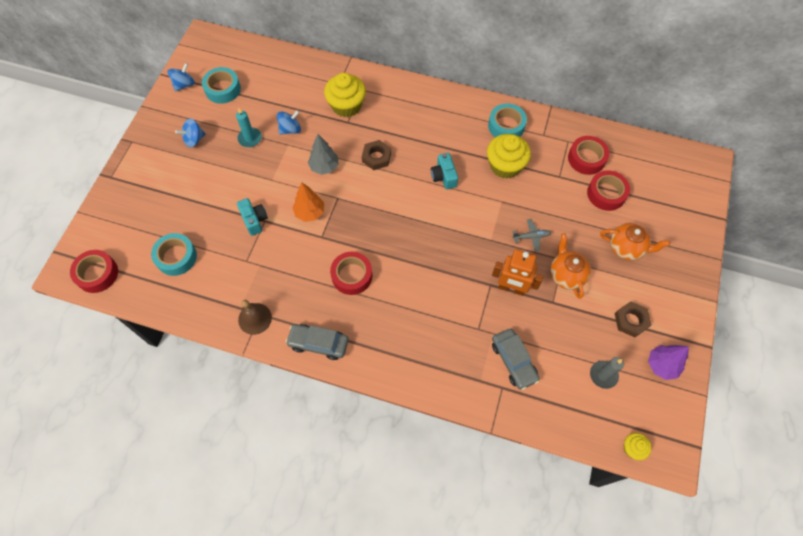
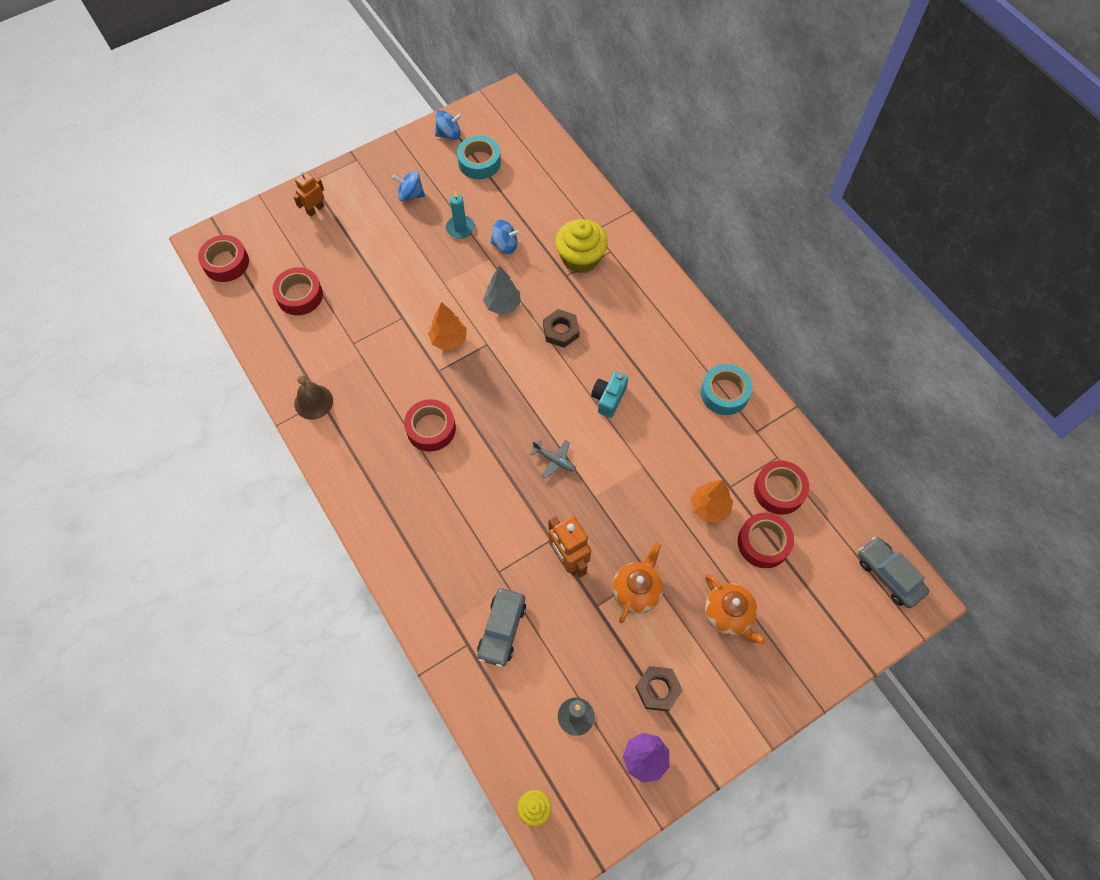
camera: 40 degrees right, 0 degrees up
turquoise tape [151,233,197,276] -> red tape [272,267,323,315]
turquoise camera [237,198,268,236] -> none
grey car [286,324,349,360] -> grey car moved to [858,537,929,608]
yellow cupcake [487,134,531,179] -> none
grey plane [512,219,551,252] -> grey plane moved to [530,440,576,478]
none -> orange robot [293,171,324,217]
none -> orange tree [691,480,733,523]

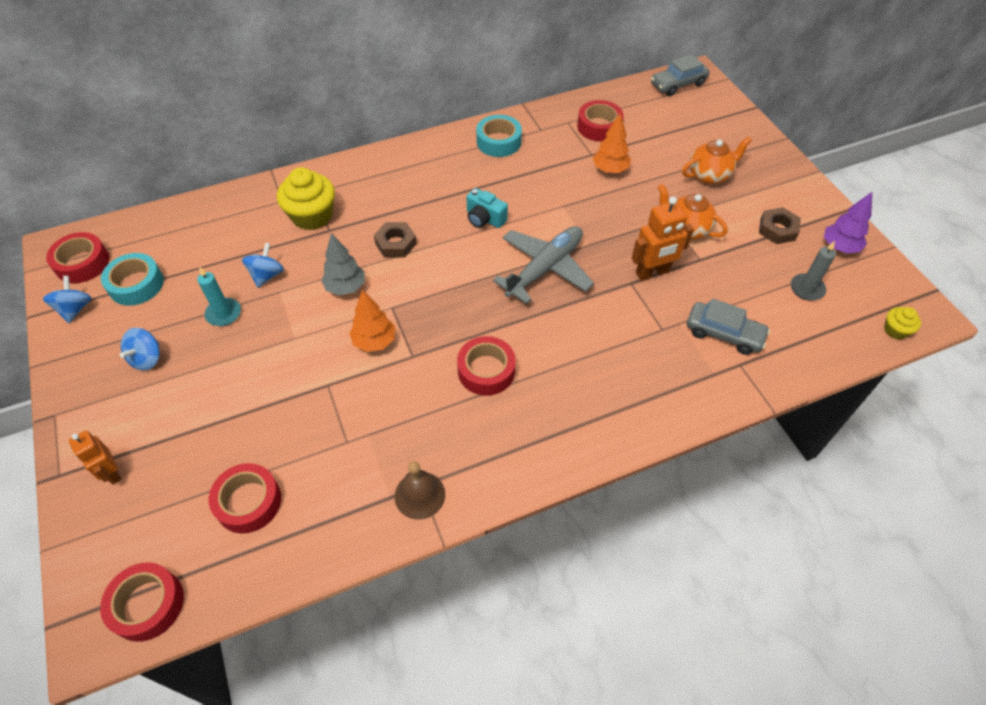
camera: 80 degrees left, 10 degrees down
grey plane [530,440,576,478] -> grey plane [493,226,594,304], size x2.25
red tape [738,513,794,568] -> red tape moved to [46,232,110,283]

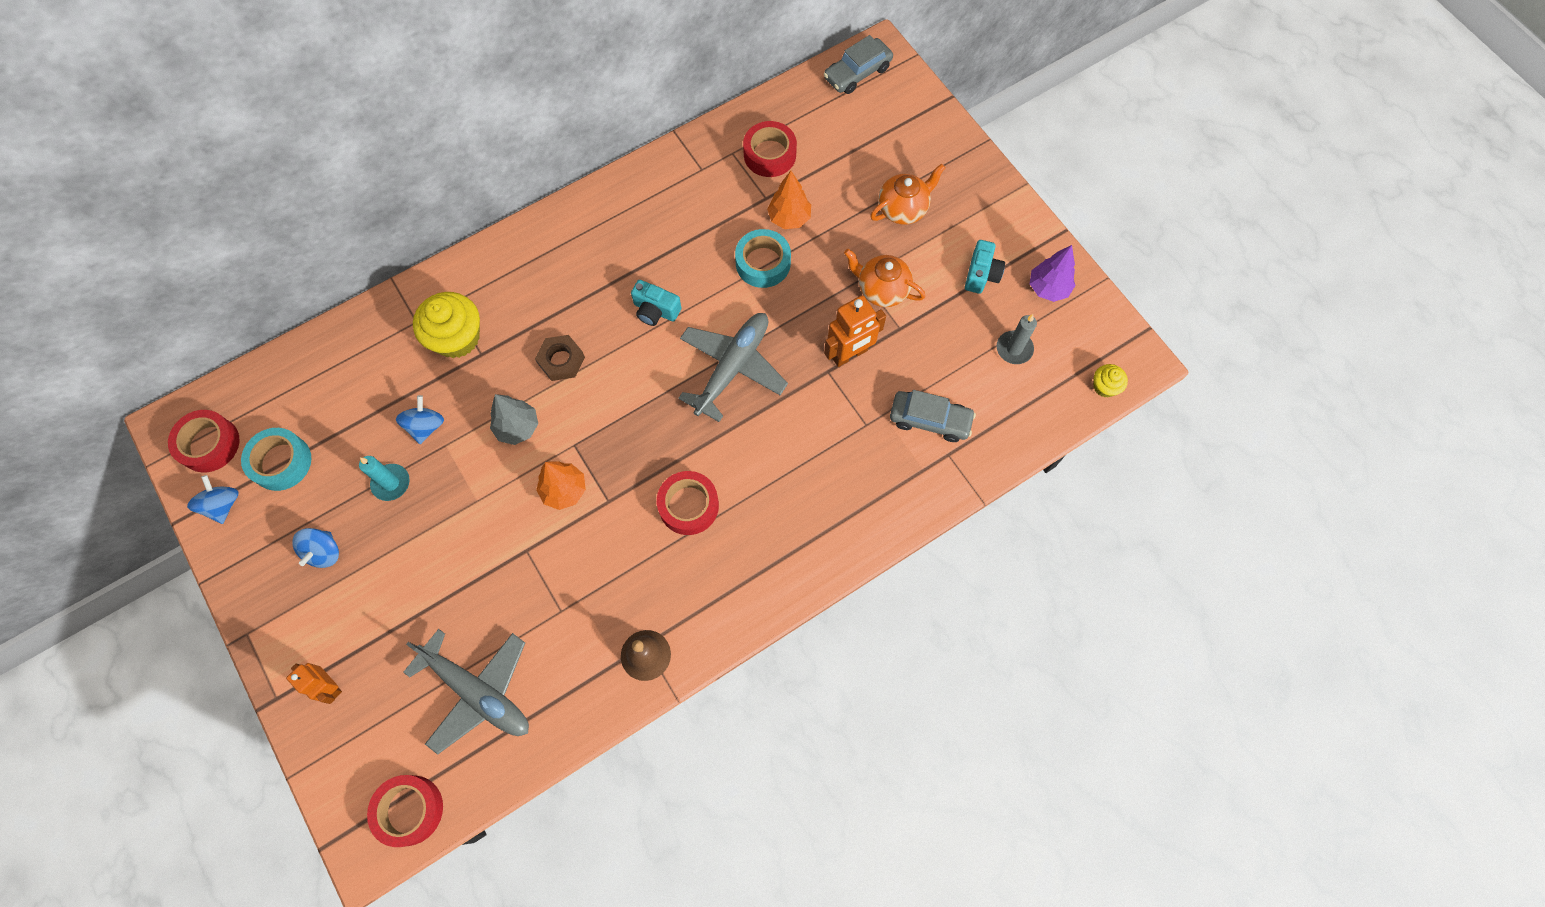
camera: 10 degrees left, 15 degrees up
red tape [209,463,281,533] -> grey plane [403,629,529,754]
turquoise tape [476,115,522,157] -> turquoise tape moved to [735,229,791,288]
brown nut [759,207,801,244] -> turquoise camera [965,240,1005,294]

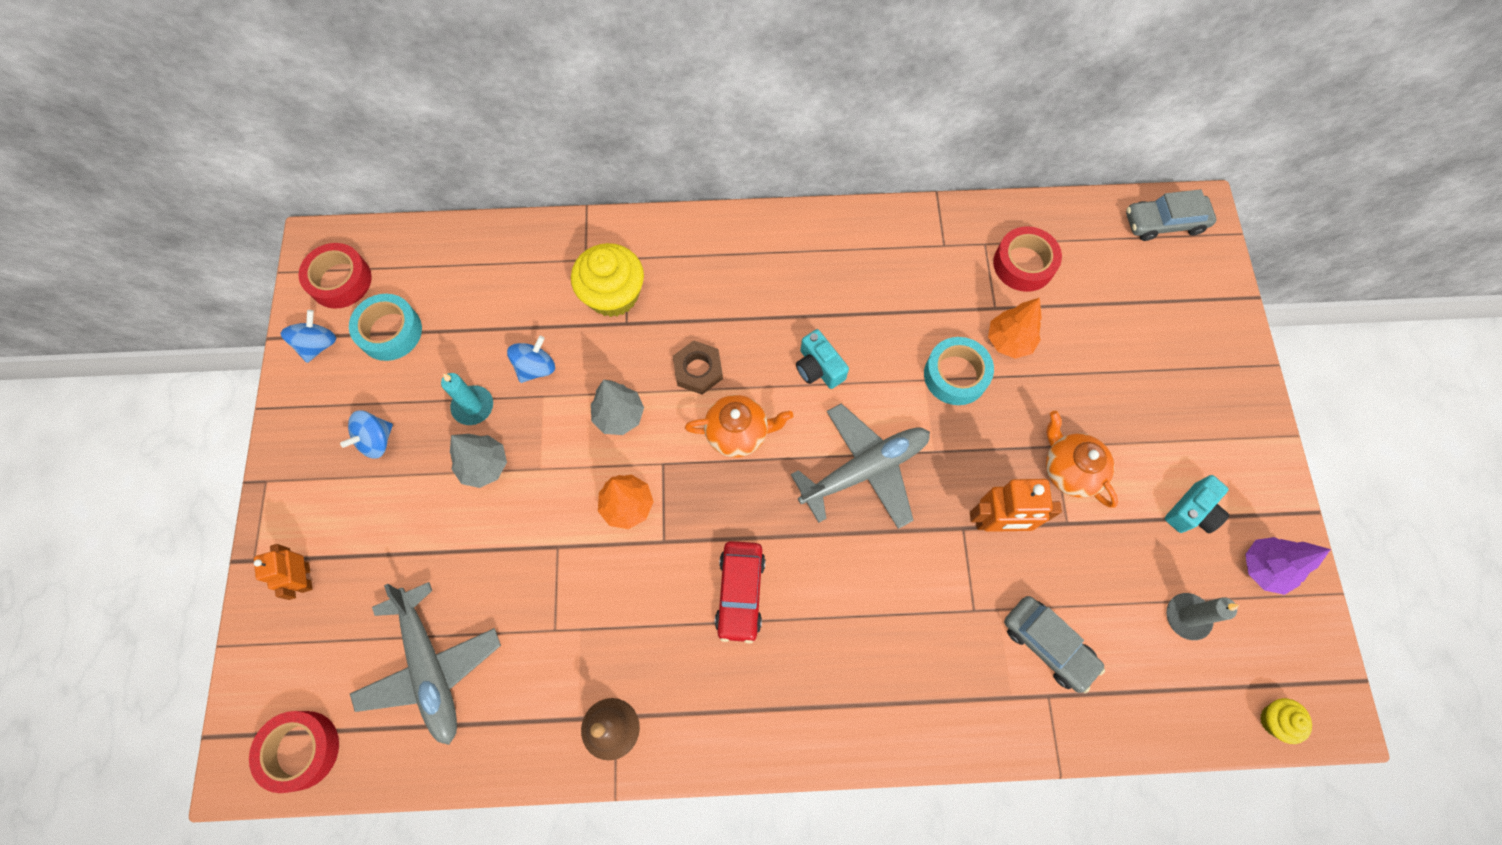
camera: 30 degrees right, 0 degrees up
red tape [657,471,719,535] -> red car [715,541,765,644]
orange teapot [870,164,945,225] -> orange teapot moved to [685,395,793,458]
none -> grey tree [450,434,507,488]

